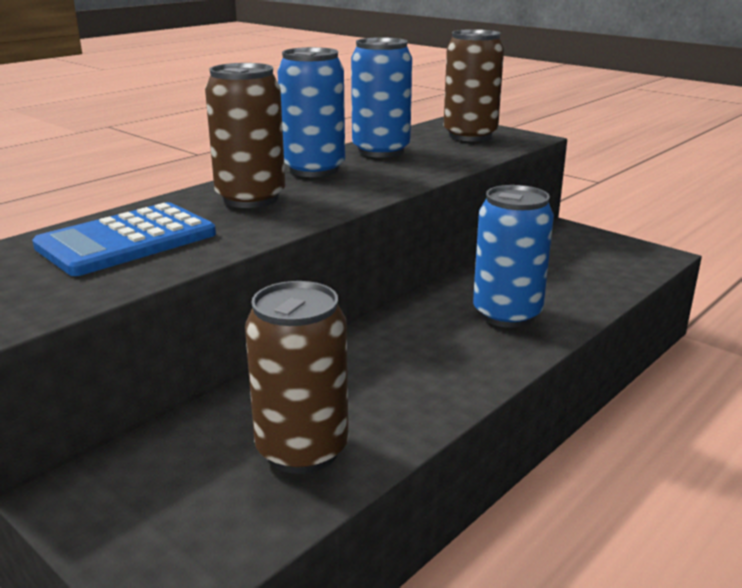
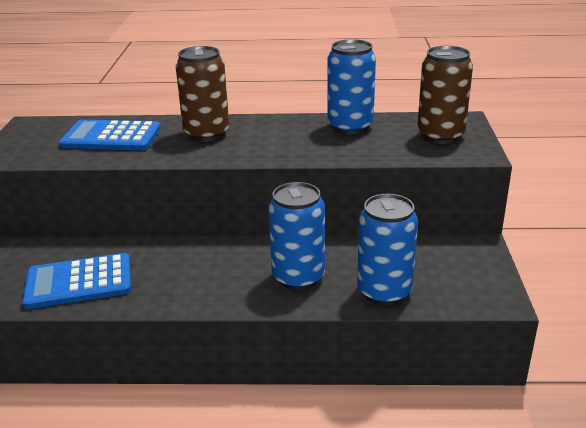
camera: 50 degrees right, 5 degrees up
brown can [245,281,349,474] -> blue calculator [22,253,131,309]
blue can [277,47,345,177] -> blue can moved to [357,194,418,306]

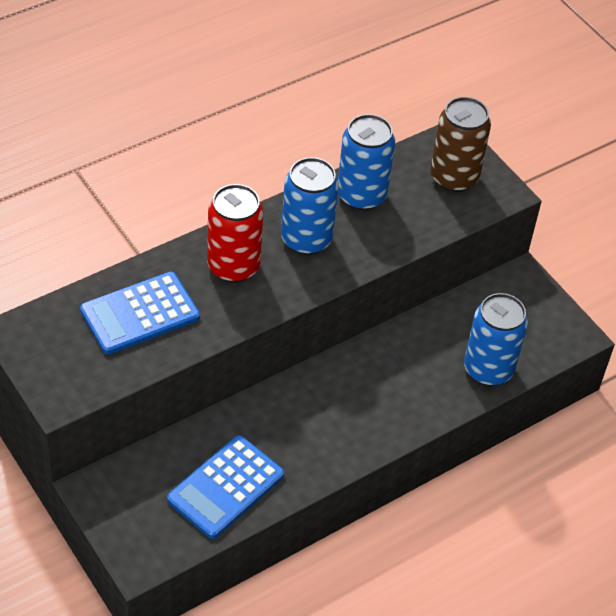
camera: 40 degrees left, 20 degrees up
brown can [176,46,229,142] -> red can [207,184,264,283]
blue can [269,182,325,290] -> blue can moved to [281,157,339,255]

